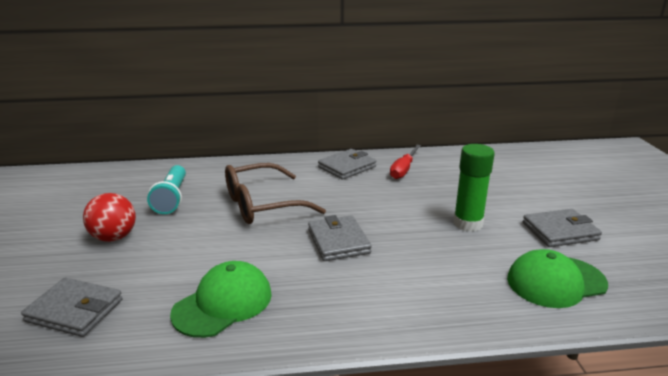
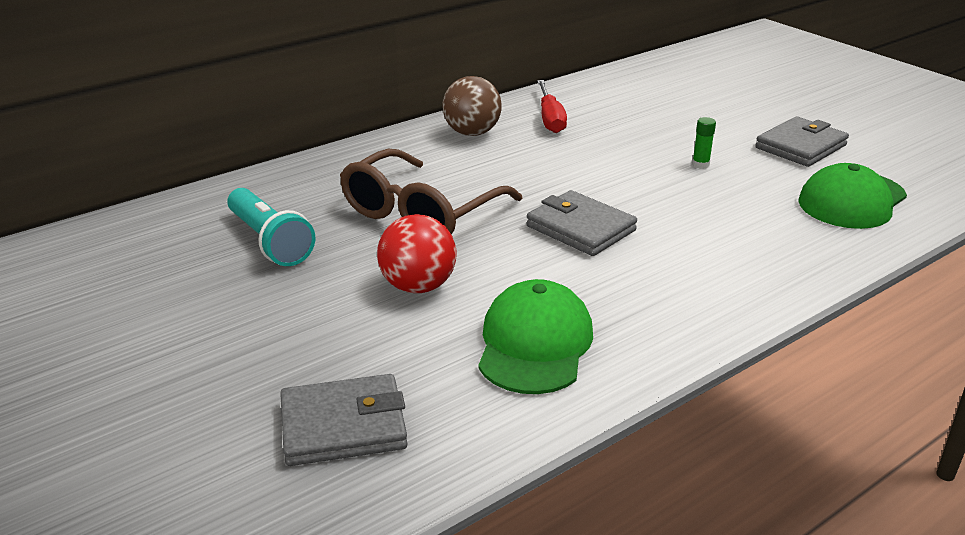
camera: 30 degrees left, 5 degrees up
red ball [83,193,136,242] -> red ball moved to [377,214,457,293]
grey wallet [318,149,376,180] -> brown ball [442,76,502,136]
green glue stick [453,144,495,232] -> green glue stick [692,117,716,169], size x0.43

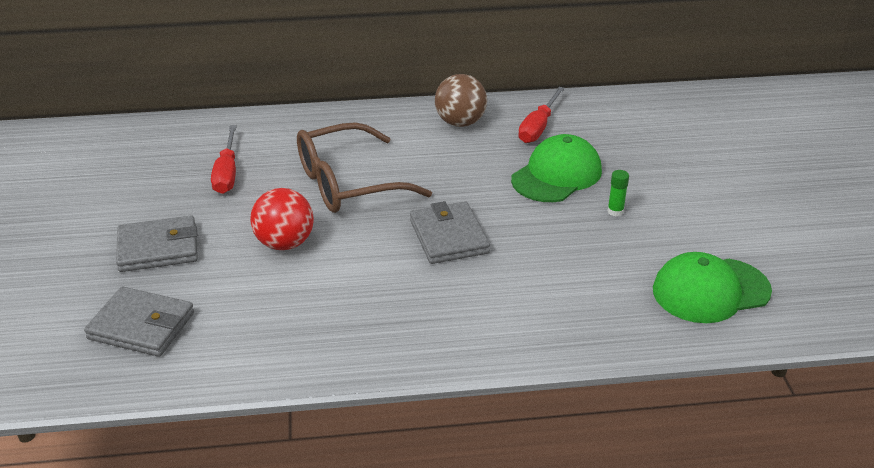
camera: 30 degrees right, 5 degrees up
turquoise flashlight [227,188,315,266] -> red screwdriver [211,125,237,194]
green cap [478,279,593,394] -> green cap moved to [511,134,602,202]
grey wallet [755,117,849,167] -> grey wallet moved to [116,215,198,272]

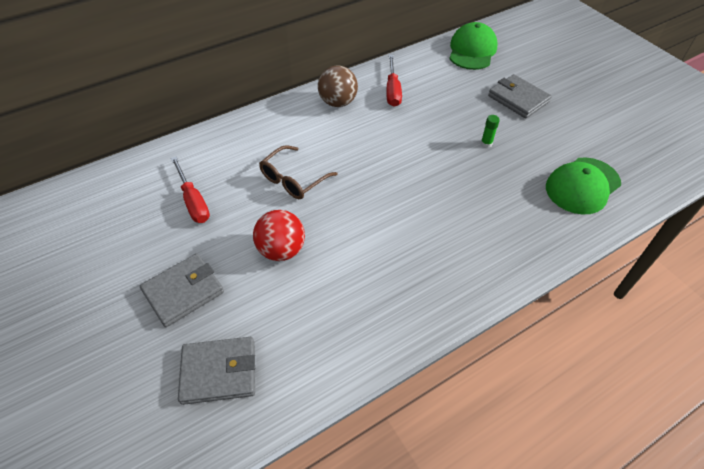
camera: 25 degrees left, 15 degrees up
brown glasses [297,122,432,213] -> brown glasses [259,145,338,199], size x0.65
grey wallet [410,201,490,264] -> grey wallet moved to [488,74,552,118]
green cap [511,134,602,202] -> green cap moved to [449,22,497,70]

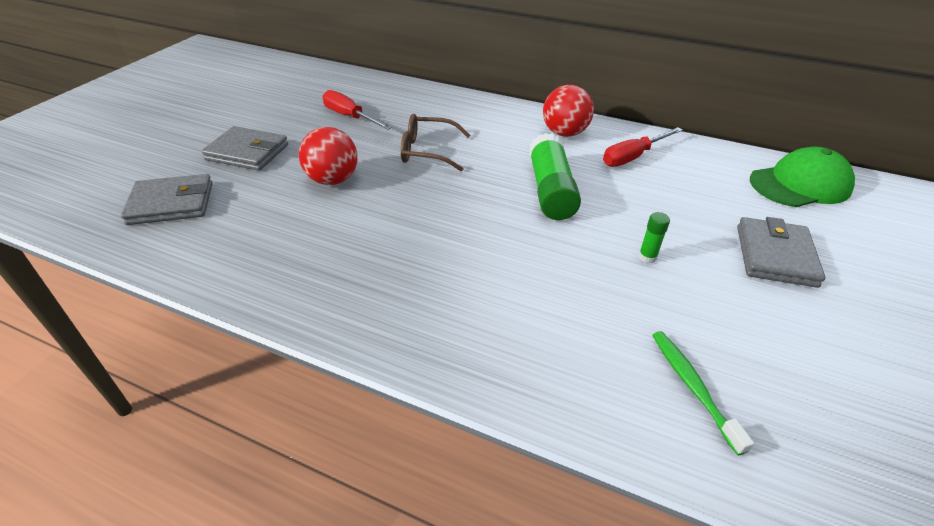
camera: 55 degrees right, 10 degrees down
red screwdriver [171,157,210,223] -> red screwdriver turned 105 degrees clockwise [322,90,392,130]
grey wallet [178,337,255,405] -> grey wallet turned 60 degrees counterclockwise [121,174,213,225]
brown ball [318,65,358,107] -> red ball [543,85,594,137]
green cap [546,157,621,215] -> green toothbrush [652,331,754,455]
none -> green glue stick [529,133,581,220]

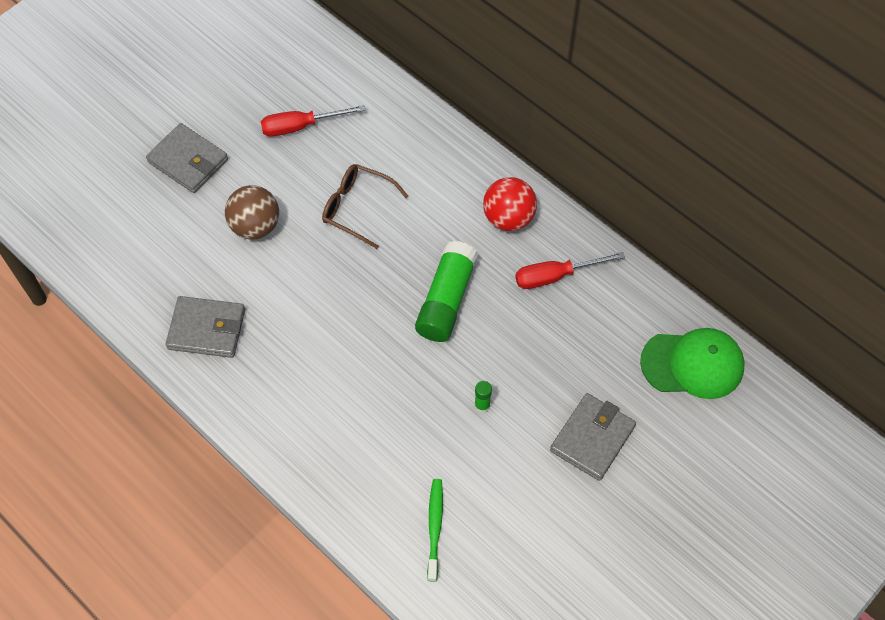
camera: 20 degrees right, 20 degrees up
grey wallet [121,174,213,225] -> grey wallet moved to [165,296,245,358]
red ball [299,127,358,185] -> brown ball [225,185,279,239]
red screwdriver [322,90,392,130] -> red screwdriver turned 75 degrees counterclockwise [261,105,365,137]

